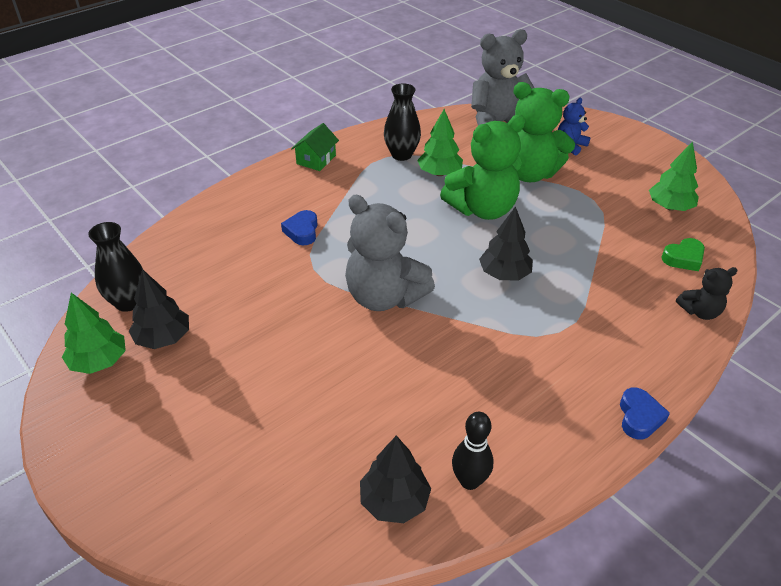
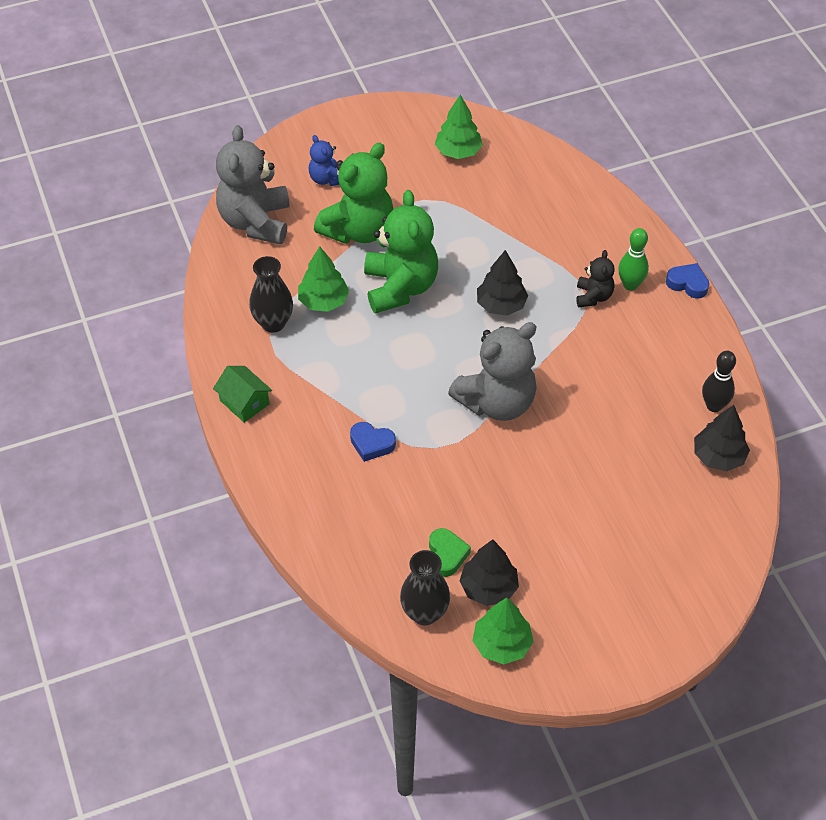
camera: 70 degrees left, 10 degrees up
green heart [661,238,705,271] -> green heart moved to [429,528,471,577]
black teddy bear [676,267,738,320] -> black teddy bear moved to [576,250,615,307]
none -> green bowling pin [618,228,649,291]

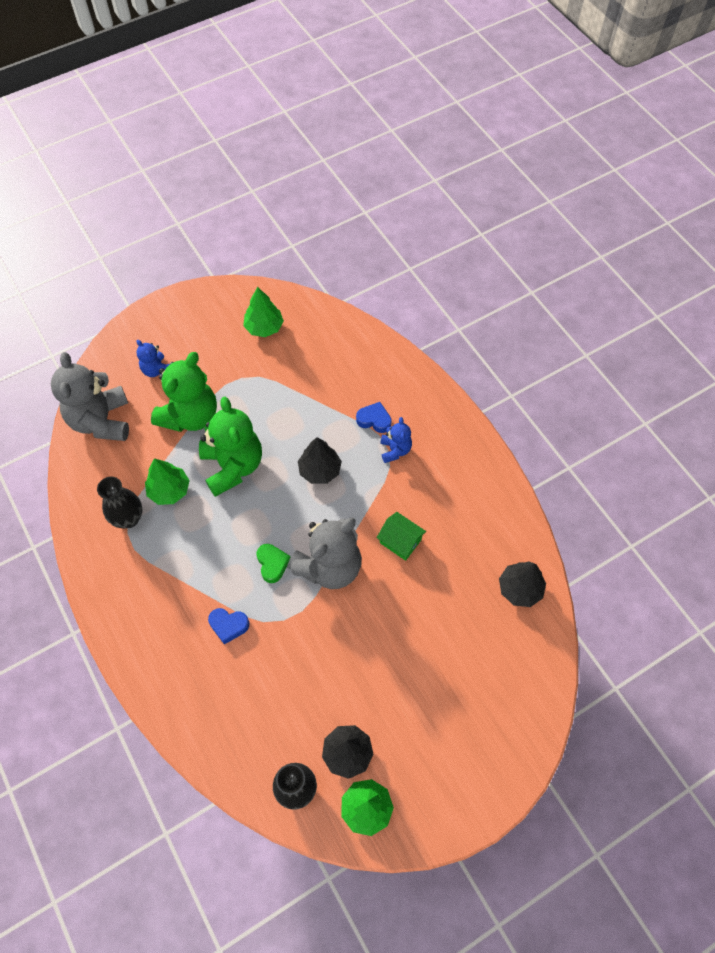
camera: 10 degrees left, 10 degrees up
green house [213,366,272,423] -> green house moved to [377,512,426,561]
green heart [429,528,471,577] -> green heart moved to [257,544,290,583]
black teddy bear [576,250,615,307] -> blue teddy bear [380,417,412,463]
green bowling pin [618,228,649,291] -> none
blue heart [666,263,709,299] -> blue heart moved to [356,402,392,433]
black bowling pin [702,351,736,412] -> none

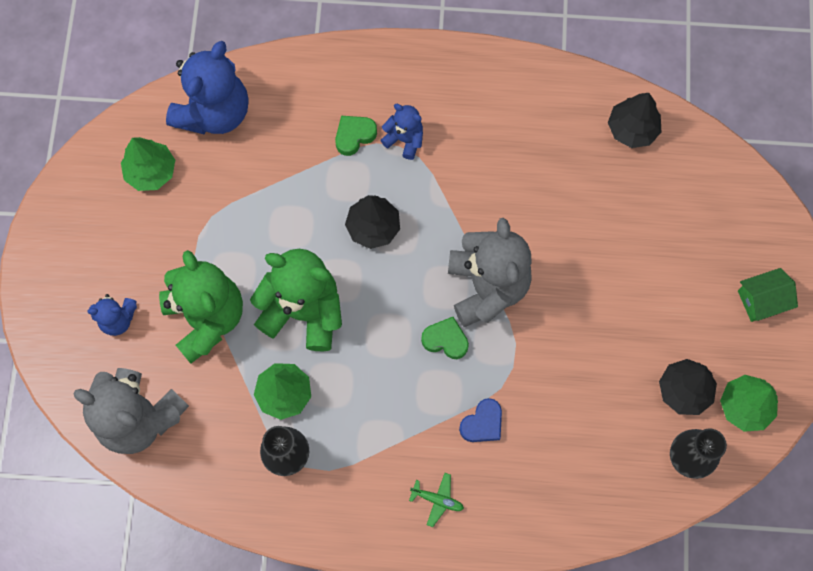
camera: 55 degrees left, 10 degrees up
blue heart [356,402,392,433] -> green heart [335,116,377,156]
green house [377,512,426,561] -> green house moved to [738,268,798,322]
none -> blue teddy bear [166,41,248,134]
none -> green plane [409,473,464,527]

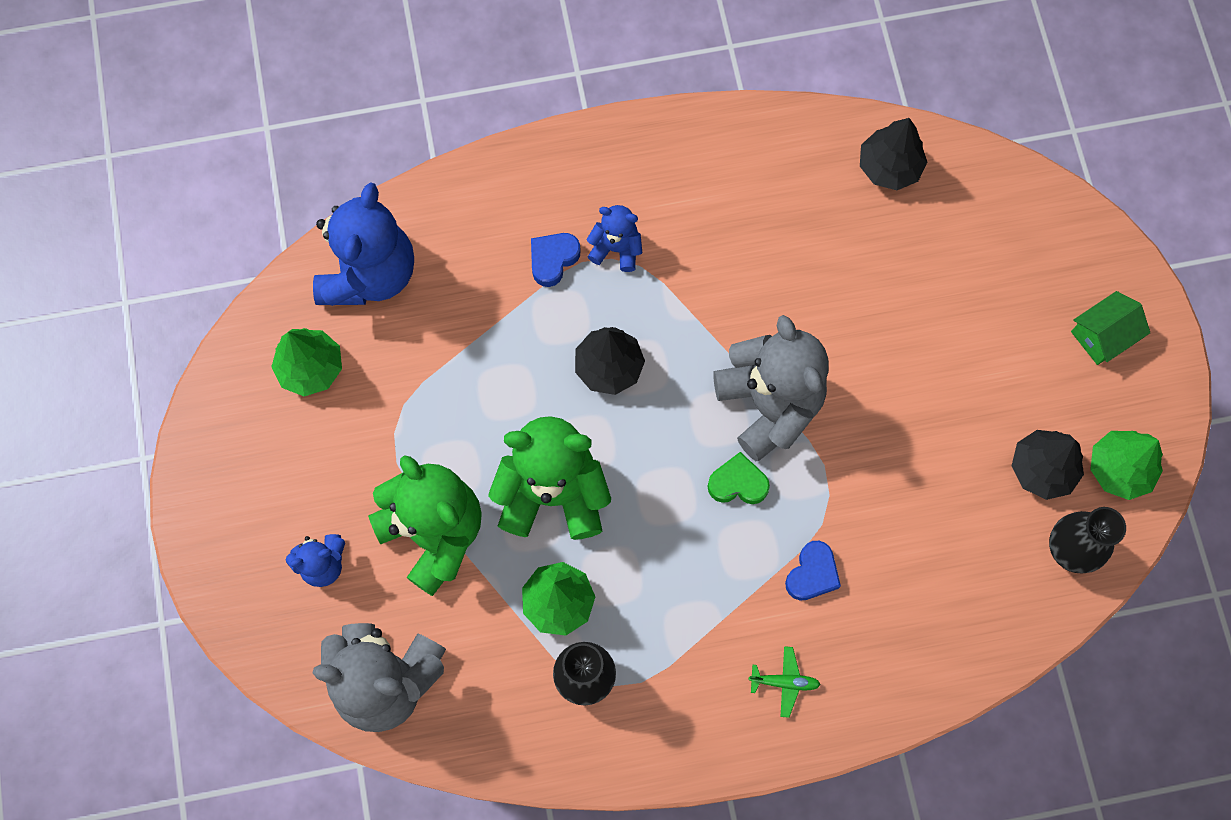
camera: 15 degrees left, 0 degrees up
green heart [335,116,377,156] -> blue heart [531,233,581,287]

